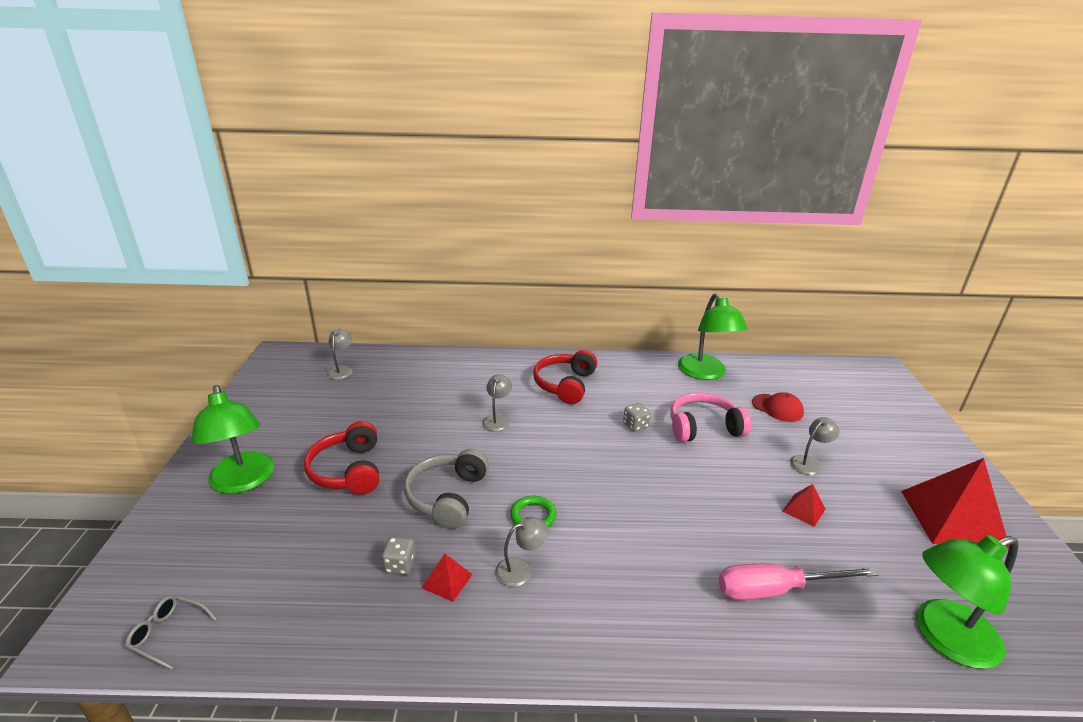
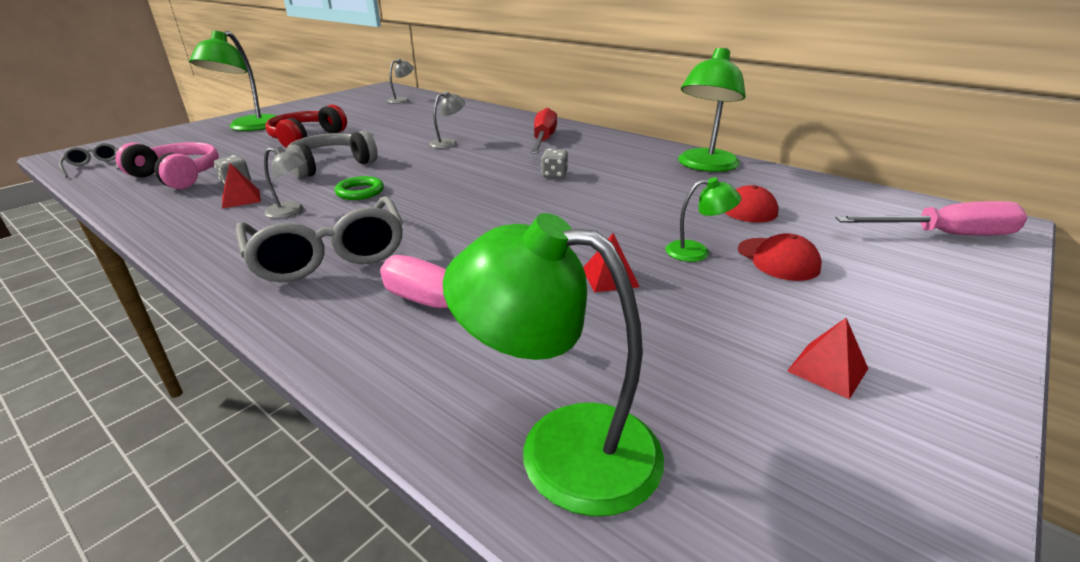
camera: 40 degrees right, 0 degrees up
red headphones [533,350,597,404] -> red screwdriver [531,108,557,154]
pink headphones [670,392,752,442] -> pink headphones moved to [116,142,219,189]
grey lamp [790,417,840,475] -> green lamp [666,177,741,262]
red pyramid [901,458,1009,549] -> red pyramid [787,318,868,399], size x0.45
none -> grey glasses [236,196,403,282]
none -> red cap [738,233,822,281]
none -> pink screwdriver [835,201,1028,236]

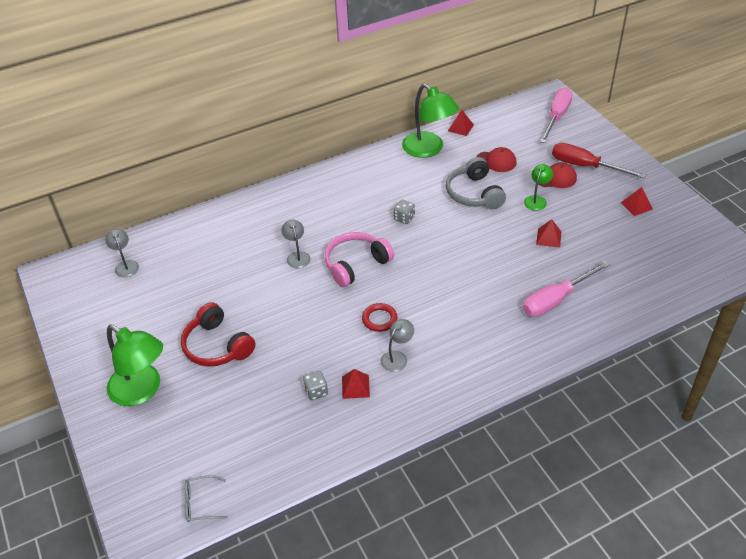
camera: 65 degrees left, 15 degrees up
pink headphones [116,142,219,189] -> pink headphones moved to [325,232,394,287]
grey glasses [236,196,403,282] -> none
grey headphones [286,131,378,179] -> grey headphones moved to [446,157,506,209]
green ring [335,176,384,200] -> red ring [362,303,398,332]
green lamp [443,213,664,517] -> none
red screwdriver [531,108,557,154] -> red screwdriver moved to [552,143,646,179]
none -> red pyramid [448,110,474,136]

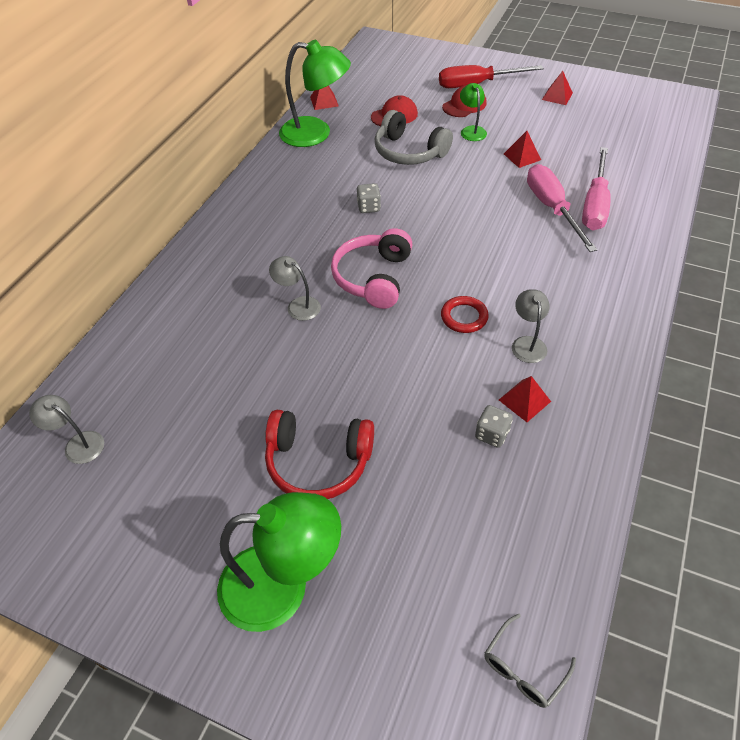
camera: 40 degrees left, 5 degrees up
pink screwdriver [540,88,573,143] -> pink screwdriver moved to [527,164,597,252]

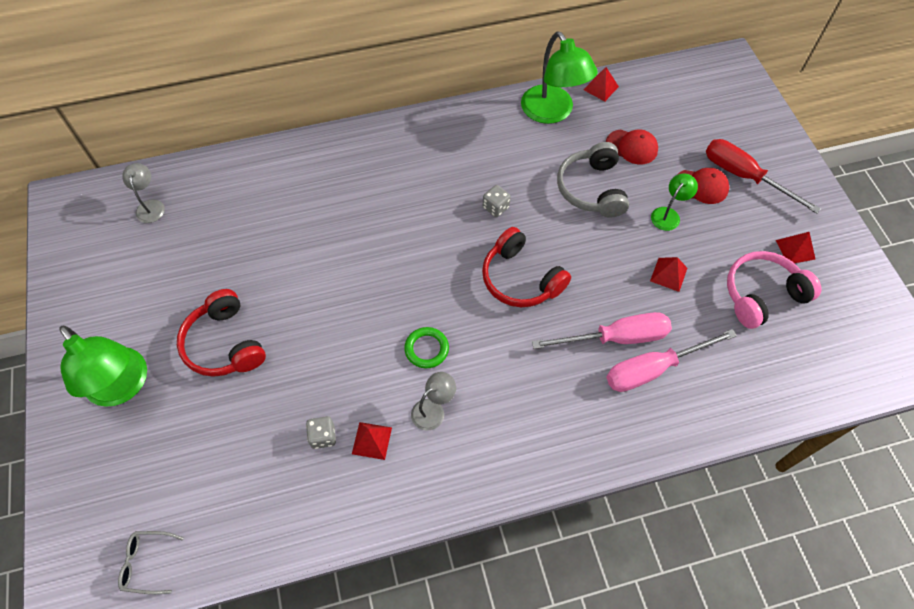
camera: 50 degrees right, 10 degrees up
grey lamp [269,256,321,321] -> none
pink headphones [331,228,413,309] -> pink headphones moved to [727,251,821,329]
red ring [441,296,489,333] -> green ring [404,327,449,368]
pink screwdriver [527,164,597,252] -> pink screwdriver turned 45 degrees clockwise [532,312,672,349]
none -> red headphones [482,227,571,307]

